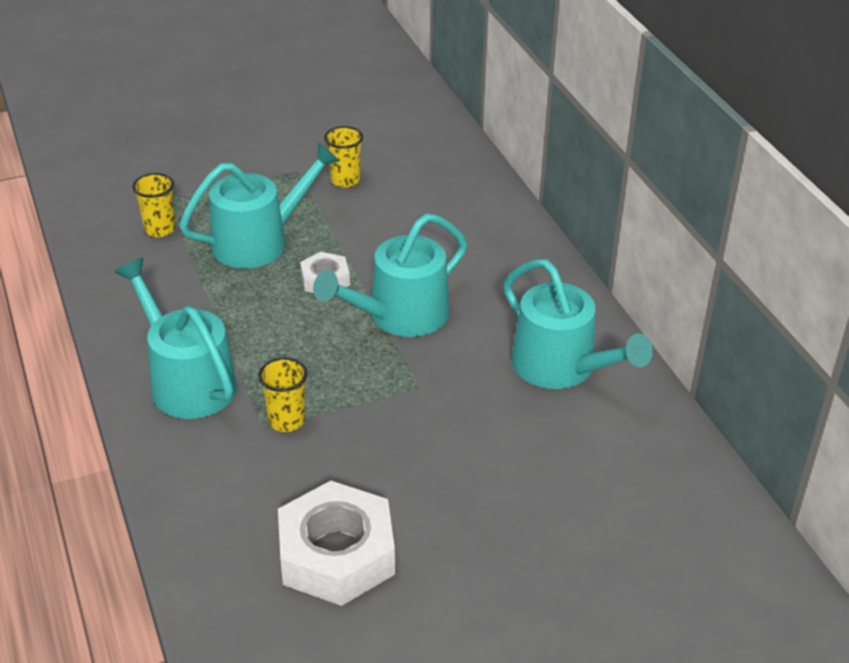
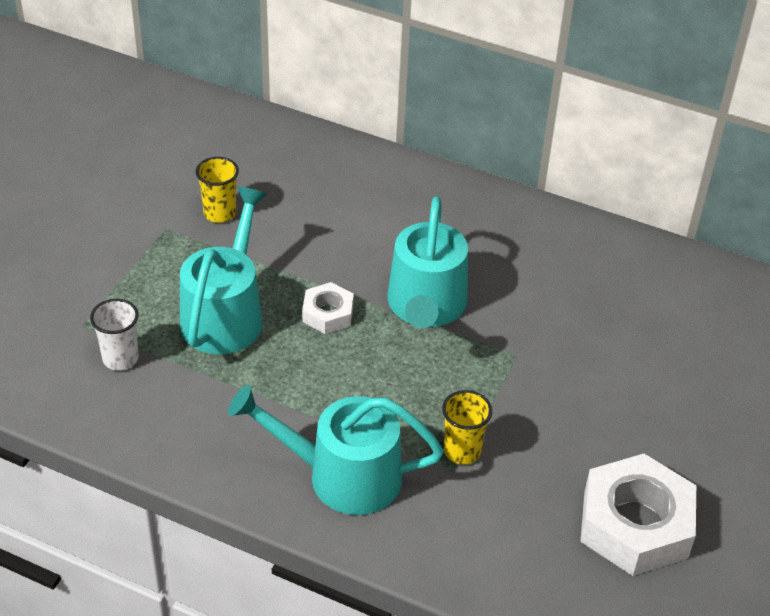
camera: 45 degrees left, 5 degrees up
yellow cup [132,173,175,237] -> white cup [90,299,139,370]
turquoise watering can [503,259,653,389] -> none

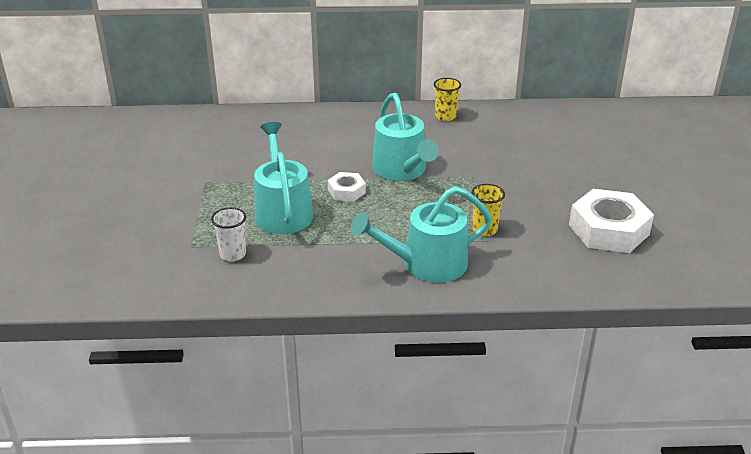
camera: 25 degrees left, 10 degrees down
yellow cup [196,157,239,223] -> yellow cup moved to [434,78,461,121]

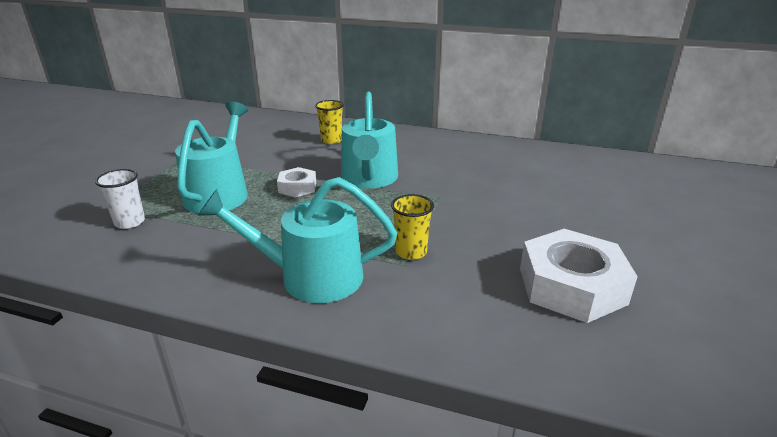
camera: 20 degrees right, 5 degrees down
yellow cup [434,78,461,121] -> yellow cup moved to [315,100,344,144]

